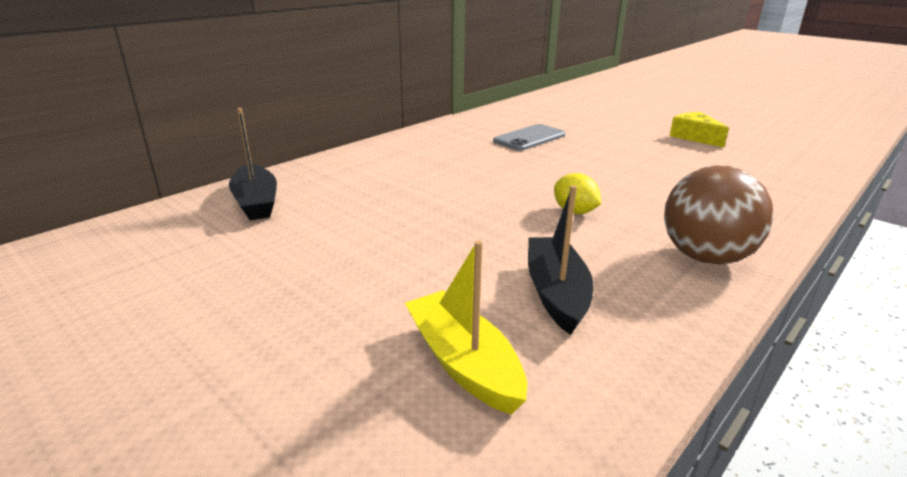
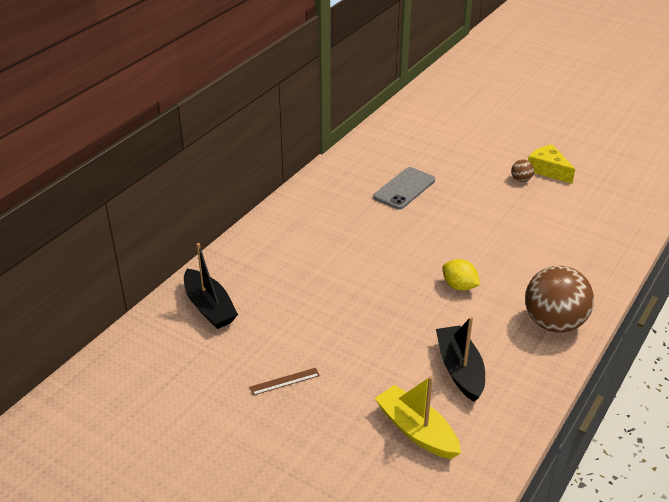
camera: 10 degrees left, 10 degrees up
none -> brown ruler [249,368,320,395]
none -> brown ball [511,160,534,182]

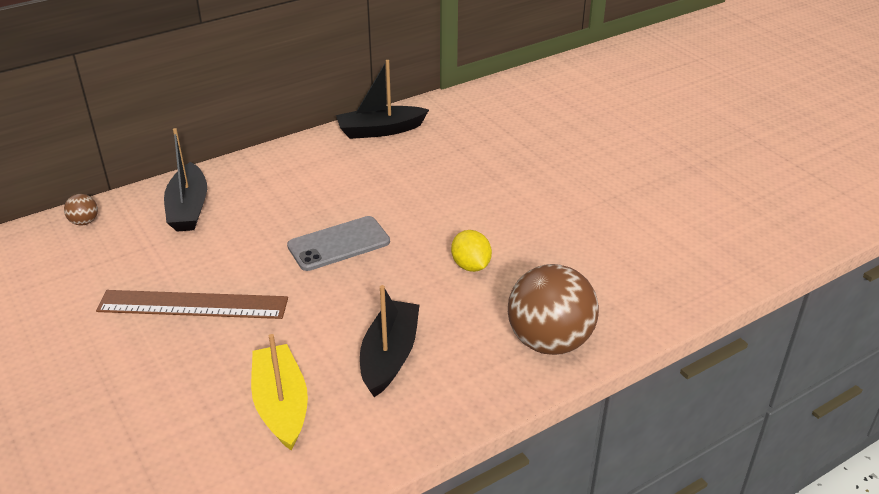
camera: 25 degrees right, 0 degrees up
brown ruler [249,368,320,395] -> brown ruler [96,290,288,319], size x2.21
grey phone [373,167,435,209] -> grey phone moved to [287,216,390,271]
brown ball [511,160,534,182] -> brown ball moved to [64,194,98,226]
yellow cheese [528,144,575,184] -> none
none -> black boat [336,60,429,139]

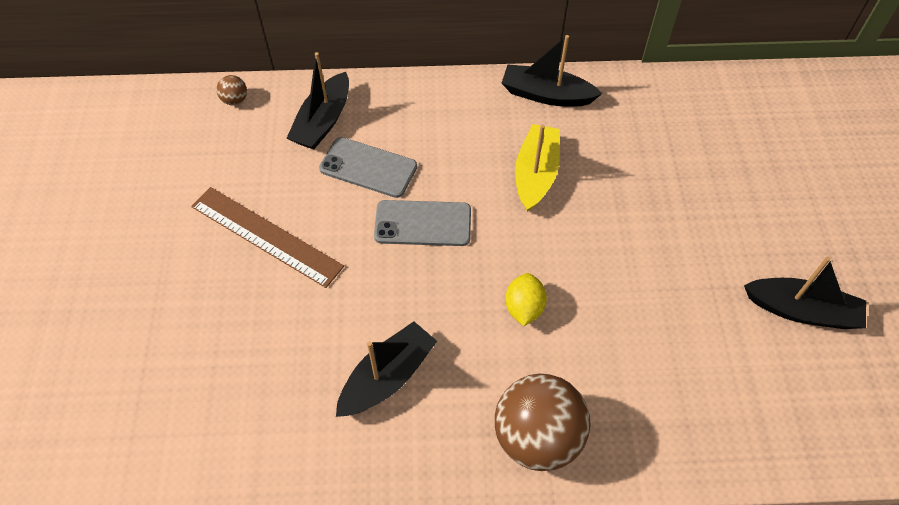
camera: 30 degrees right, 20 degrees up
yellow boat [251,334,308,450] -> yellow boat moved to [515,124,560,212]
none -> grey phone [319,137,417,198]
none -> black boat [744,257,866,329]

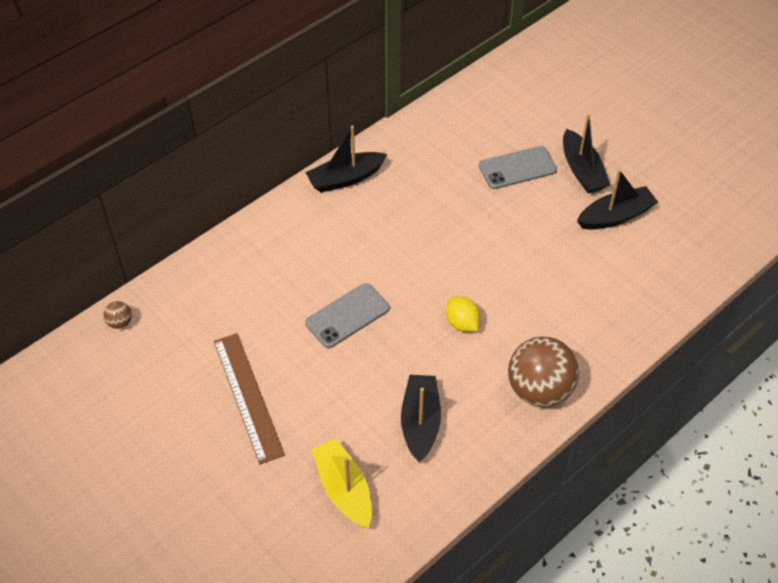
camera: 40 degrees left, 5 degrees down
brown ruler [191,187,344,288] -> brown ruler turned 75 degrees clockwise [214,333,285,464]
black boat [287,52,349,149] -> black boat moved to [563,114,610,193]
grey phone [319,137,417,198] -> grey phone moved to [479,146,557,189]
yellow boat [515,124,560,212] -> yellow boat moved to [312,438,372,528]

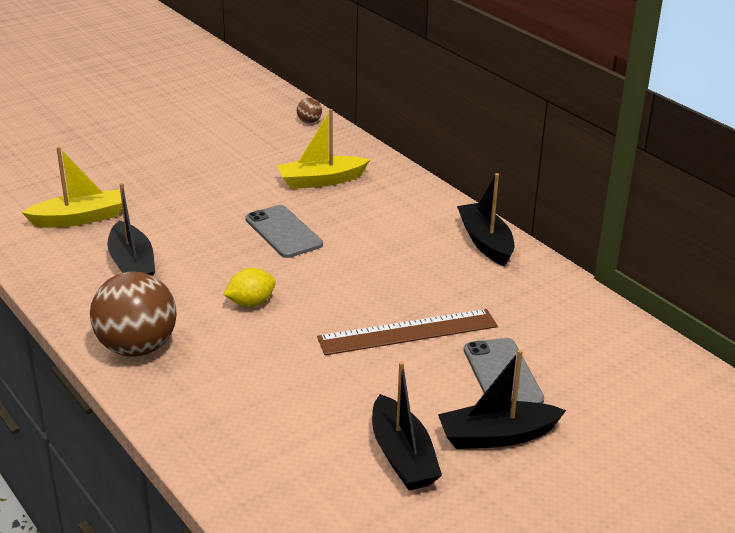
camera: 95 degrees right, 20 degrees down
brown ruler [214,333,285,464] -> brown ruler moved to [317,309,498,355]
black boat [401,375,441,462] -> black boat turned 60 degrees clockwise [107,183,155,276]
none -> yellow boat [277,109,370,189]

